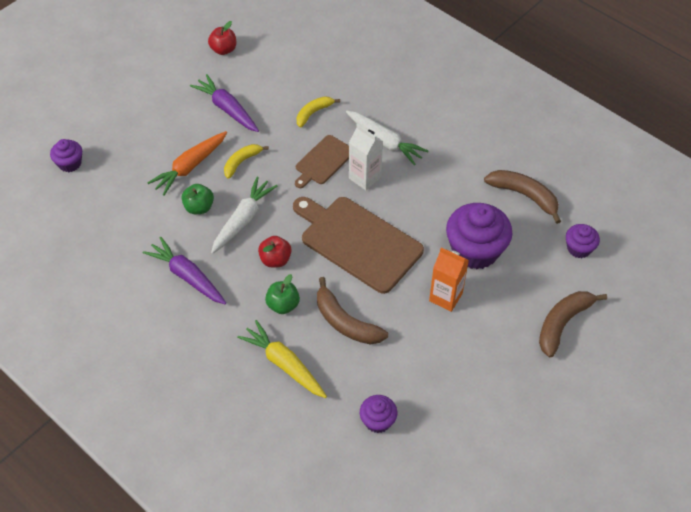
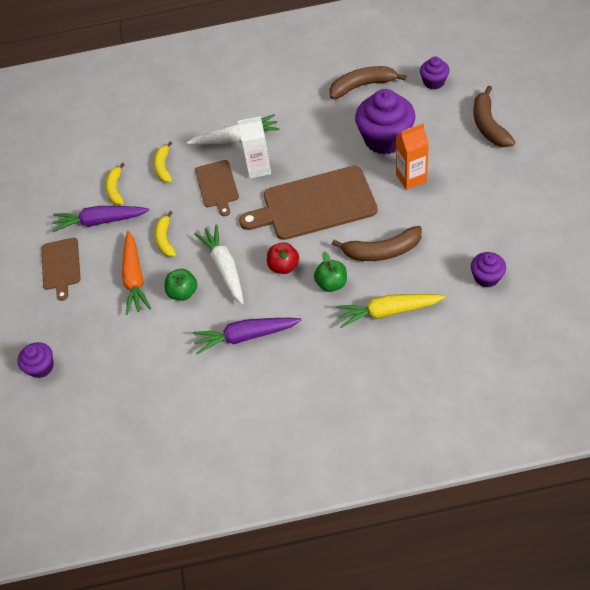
camera: 45 degrees left, 0 degrees up
red apple [208,21,236,55] -> none
none -> brown cutting board [42,238,81,301]
none -> yellow banana [105,163,125,205]

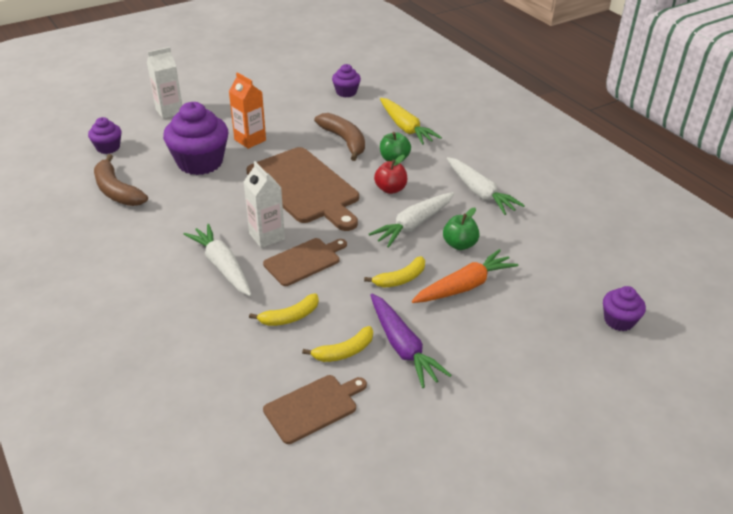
camera: 120 degrees left, 15 degrees down
brown cutting board [42,238,81,301] -> brown cutting board moved to [263,375,367,444]
purple carrot [192,318,302,354] -> white carrot [447,157,525,215]
brown banana [473,86,515,147] -> white carton [147,47,182,119]

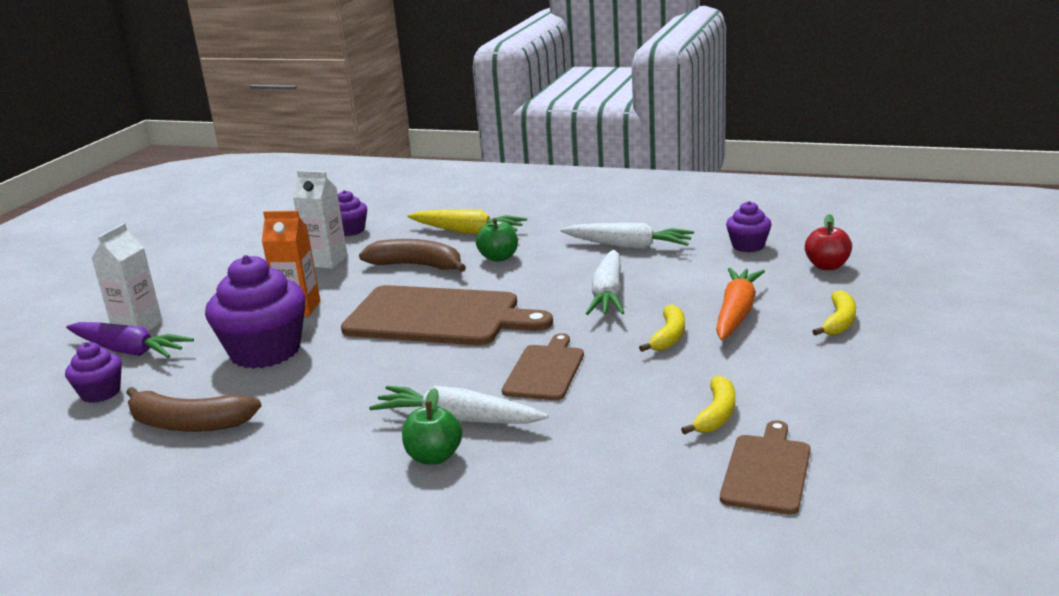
camera: 35 degrees left, 15 degrees down
white carton [244,161,285,248] -> white carton moved to [293,170,348,269]
yellow banana [249,293,319,326] -> yellow banana moved to [812,290,856,336]
purple carrot [371,294,452,388] -> purple carrot moved to [66,322,194,358]
red apple [374,155,407,194] -> red apple moved to [805,214,852,270]
green apple [443,208,480,250] -> green apple moved to [402,388,462,465]
purple cupcake [603,286,646,331] -> purple cupcake moved to [726,201,772,252]

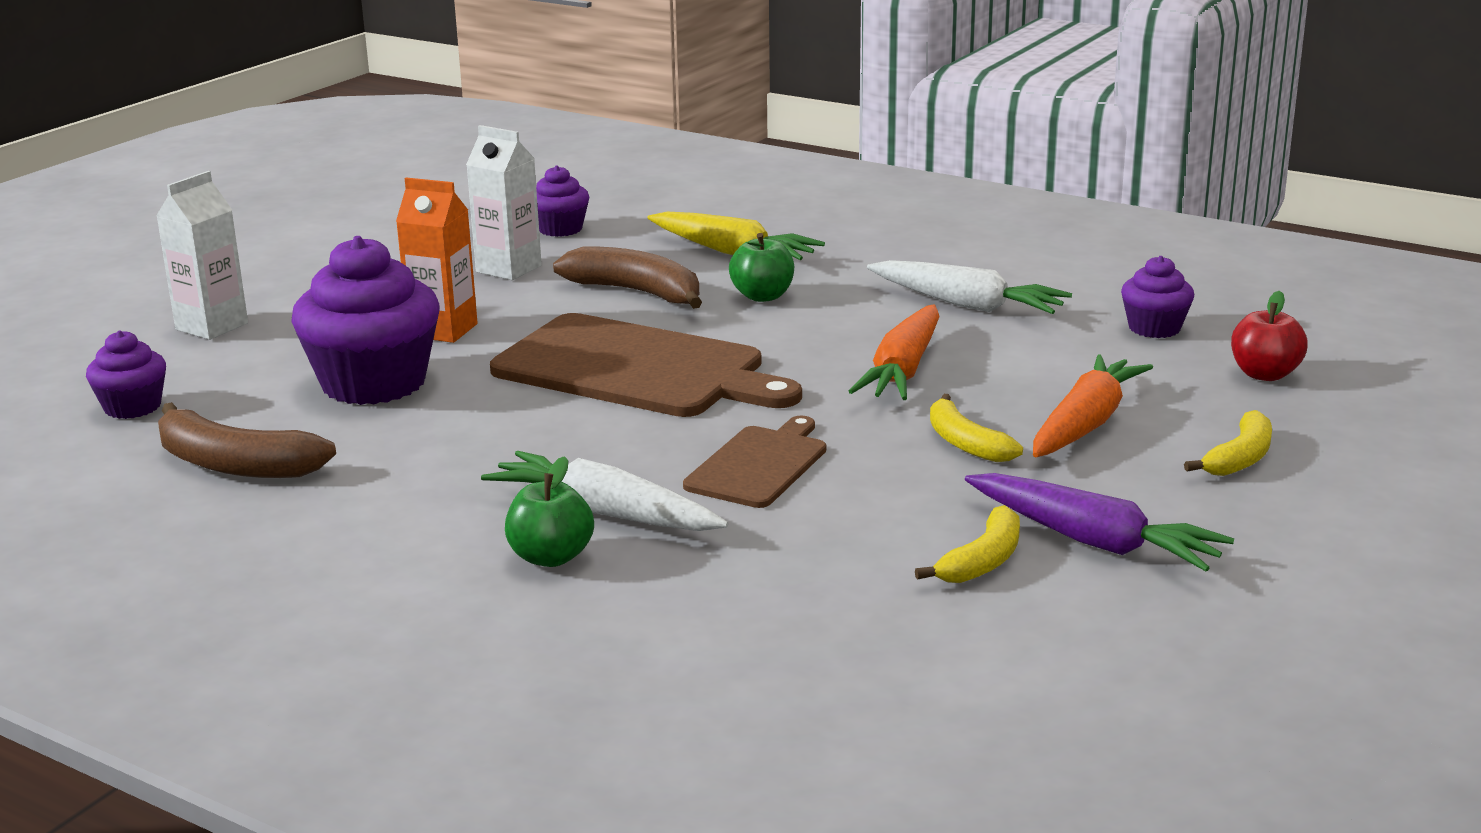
camera: 10 degrees right, 0 degrees up
purple carrot [66,322,194,358] -> purple carrot moved to [965,473,1234,571]
white carrot [586,249,624,315] -> orange carrot [848,305,940,400]
yellow banana [639,305,685,352] -> yellow banana turned 120 degrees clockwise [930,394,1023,462]
brown cutting board [720,420,810,515] -> none

